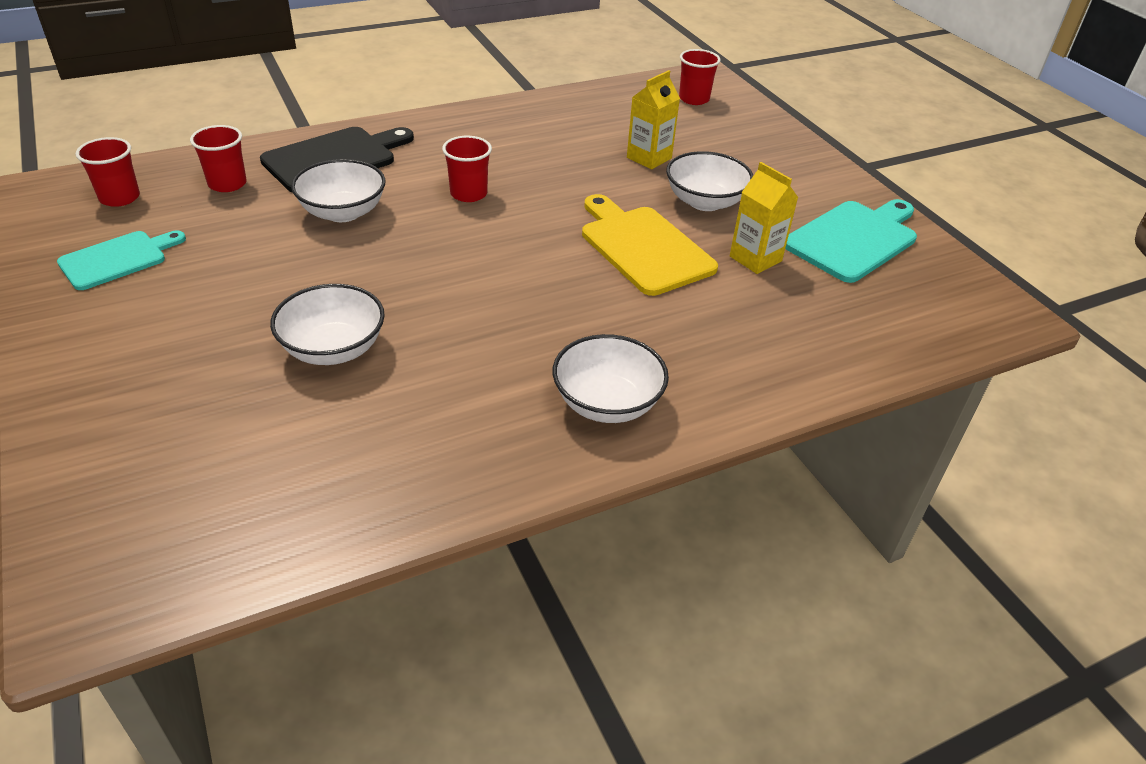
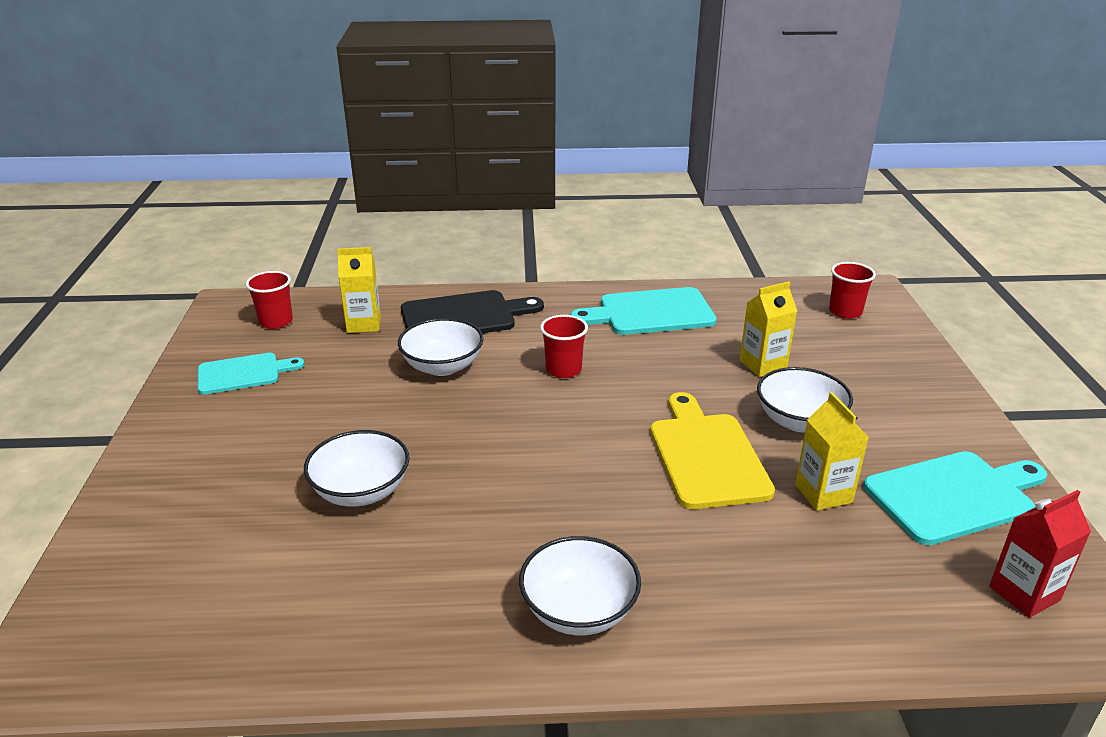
camera: 25 degrees right, 10 degrees down
red cup [190,125,247,192] -> yellow carton [337,247,381,333]
none -> turquoise cutting board [570,287,717,335]
none -> red carton [989,490,1091,618]

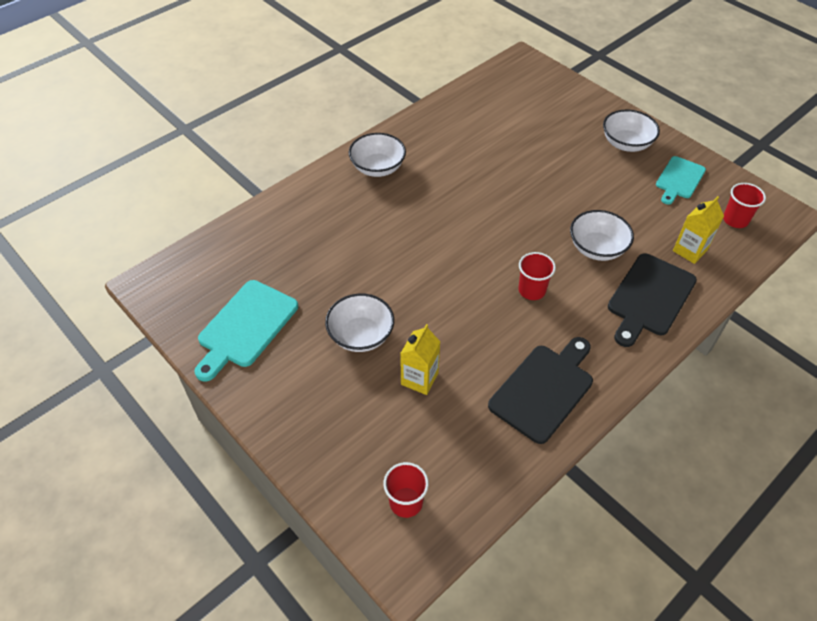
camera: 140 degrees right, 20 degrees up
white bowl [304,430,410,507] -> white bowl moved to [603,109,660,152]
turquoise cutting board [570,287,717,335] -> black cutting board [488,337,593,444]
yellow cutting board [650,392,775,509] -> none
yellow carton [795,392,869,511] -> none
red carton [989,490,1091,618] -> none

